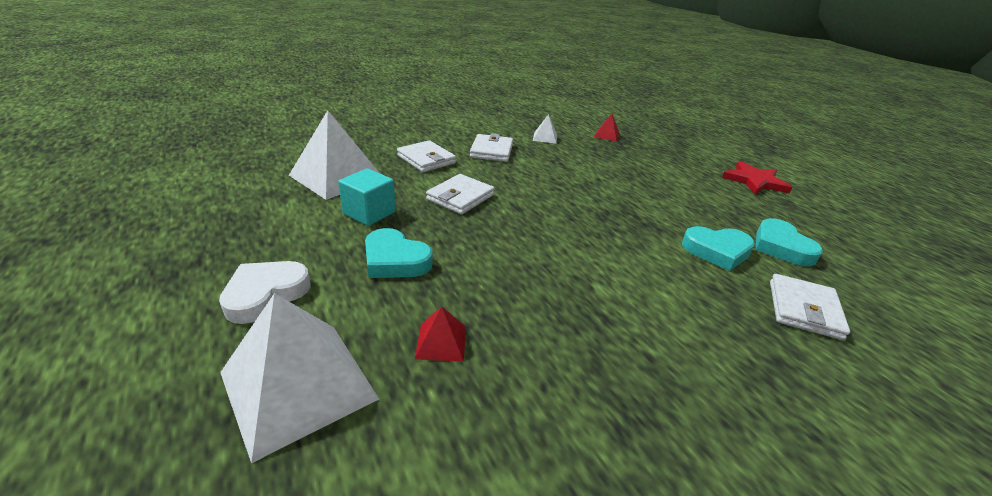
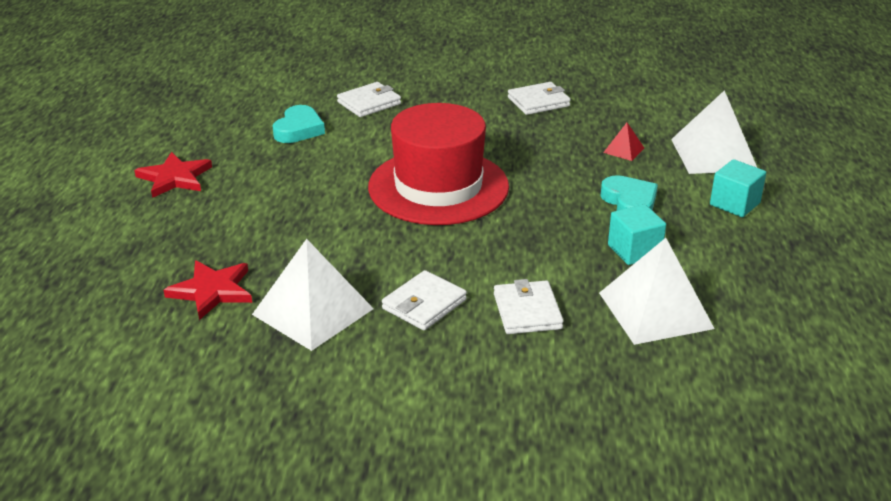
camera: 145 degrees left, 0 degrees up
white heart [219,261,311,324] -> turquoise cube [710,159,766,217]
white wallet [426,174,495,214] -> white wallet moved to [508,82,571,115]
white pyramid [533,114,557,144] -> white pyramid [252,239,374,351], size x2.22
red pyramid [594,113,620,142] -> red star [164,260,252,320]
turquoise heart [682,226,755,271] -> none
none -> red hat [368,103,509,225]

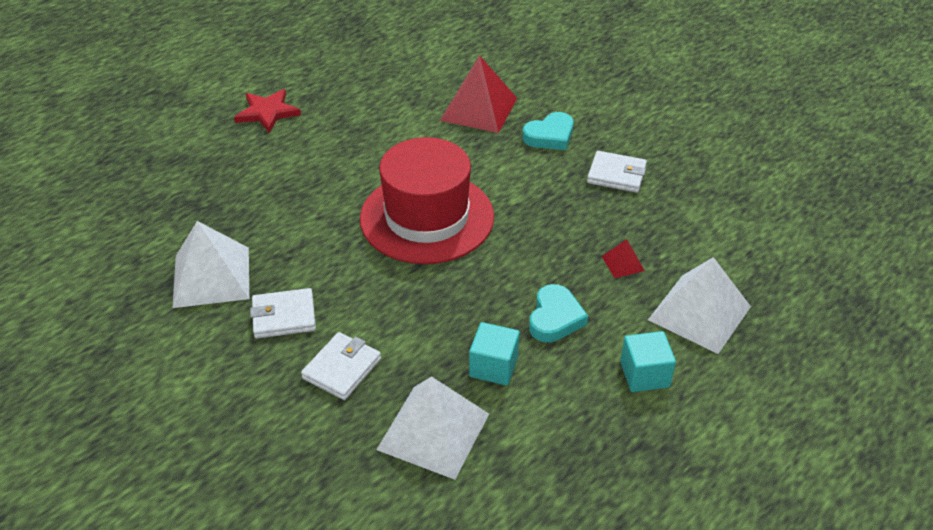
camera: 40 degrees right, 10 degrees up
red star [164,260,252,320] -> none
turquoise heart [273,105,325,143] -> turquoise heart moved to [522,112,574,150]
white wallet [337,82,401,117] -> red pyramid [440,55,517,133]

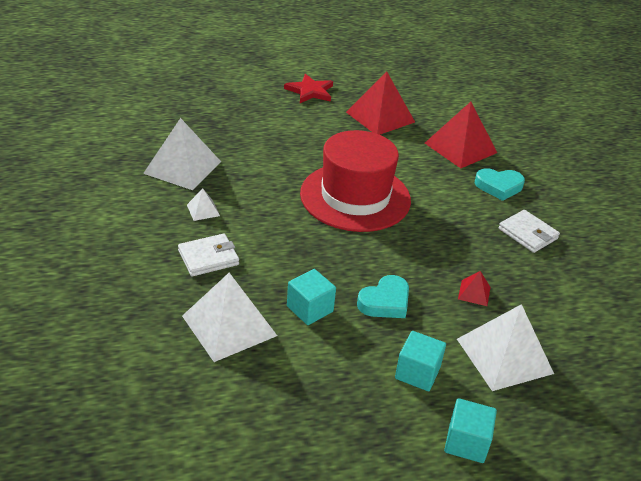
camera: 30 degrees right, 5 degrees down
white wallet [250,288,316,339] -> white pyramid [187,188,220,221]
none -> red pyramid [346,71,415,135]
none -> turquoise cube [444,398,497,463]

